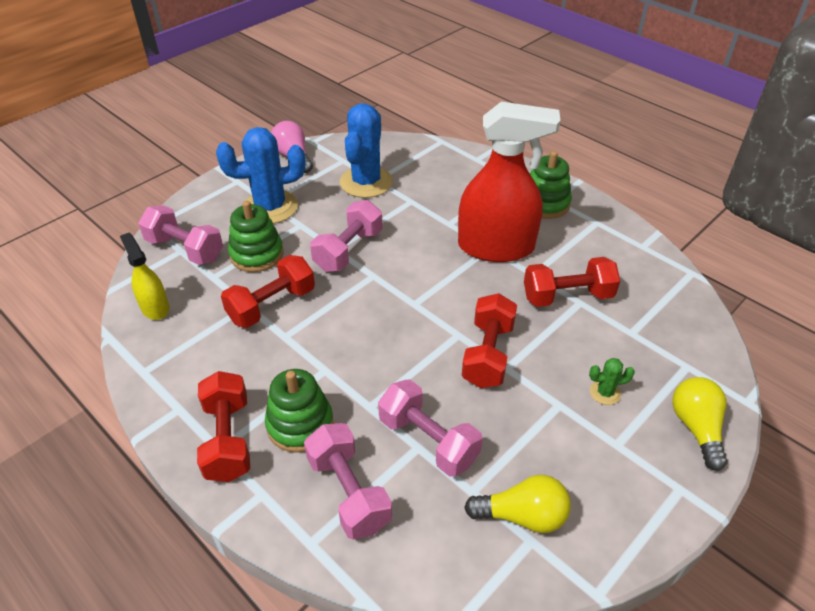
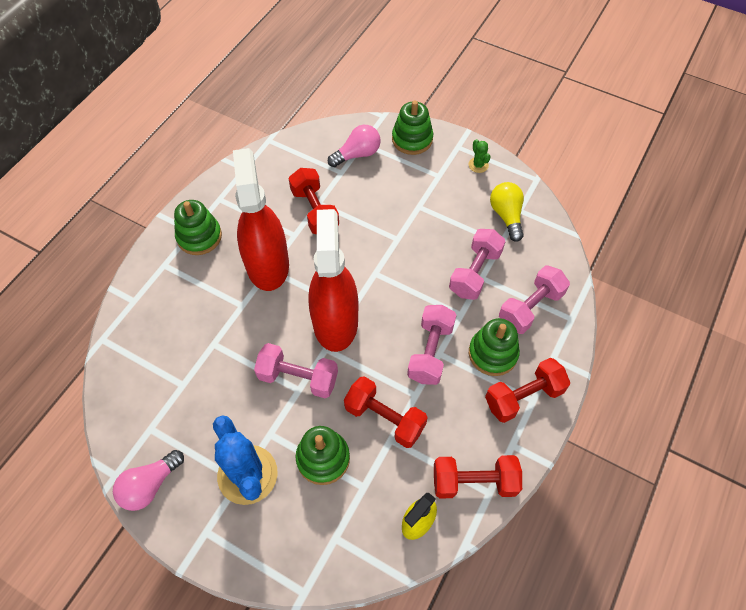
camera: 105 degrees left, 15 degrees up
pink dumbbell [138,205,223,265] -> pink dumbbell moved to [407,305,456,385]
blue cactus [340,103,393,198] -> none
red dumbbell [462,293,517,388] -> red dumbbell moved to [434,455,522,499]
green cactus [589,358,635,405] -> green cactus moved to [469,139,491,173]
yellow light bulb [672,377,728,471] -> green stacking toy [392,101,433,155]
none -> red spray bottle [308,209,359,352]
none -> pink light bulb [328,125,381,167]

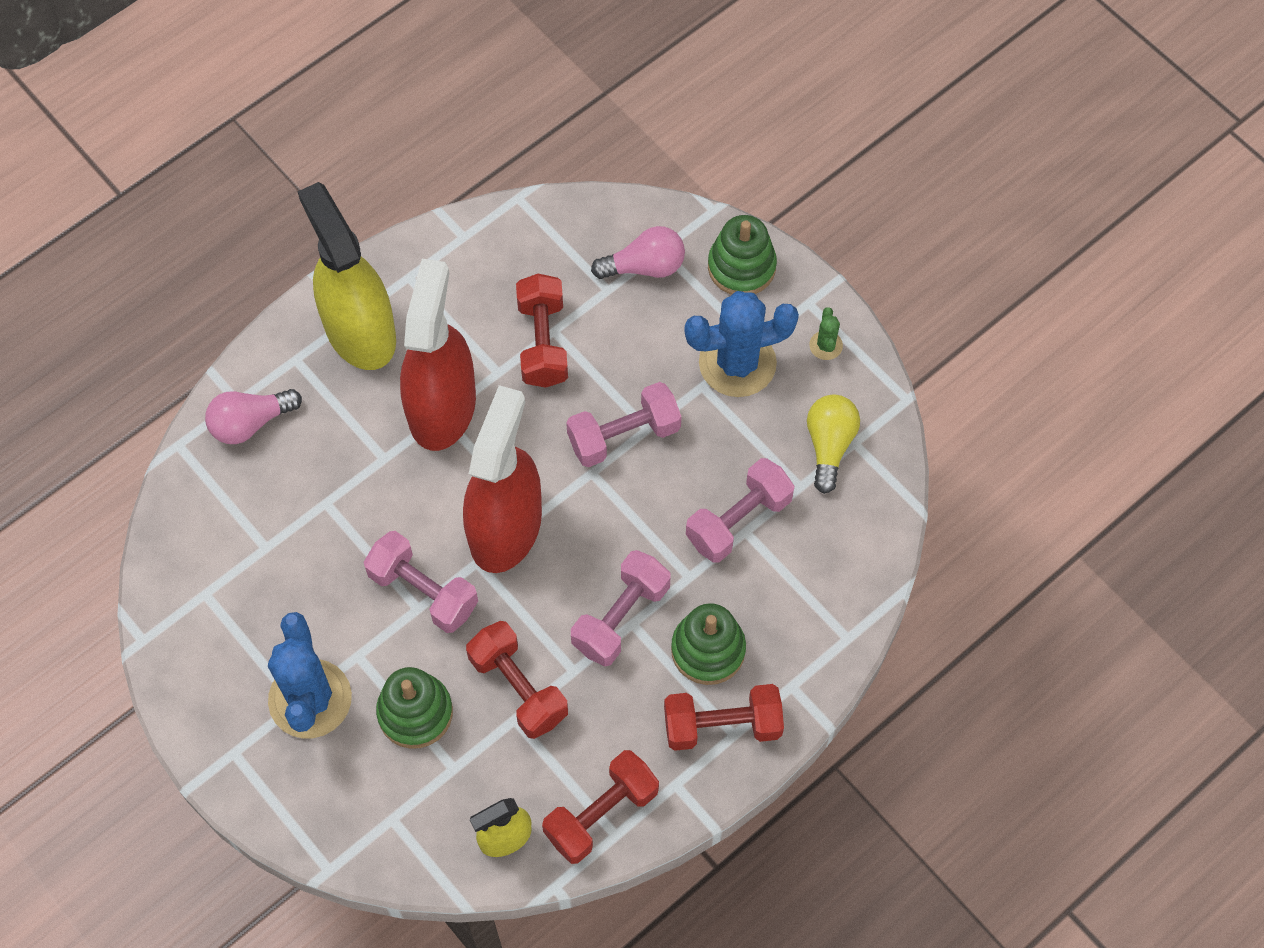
camera: 20 degrees right, 5 degrees up
pink light bulb [113,450,184,511] -> pink light bulb moved to [205,389,302,444]
green stacking toy [174,200,222,255] -> yellow spray bottle [297,182,396,370]
red dumbbell [434,455,522,499] -> red dumbbell turned 60 degrees counterclockwise [542,750,659,864]
pink dumbbell [499,265,570,334] -> pink dumbbell moved to [566,382,682,467]
none -> blue cactus [685,291,799,397]

